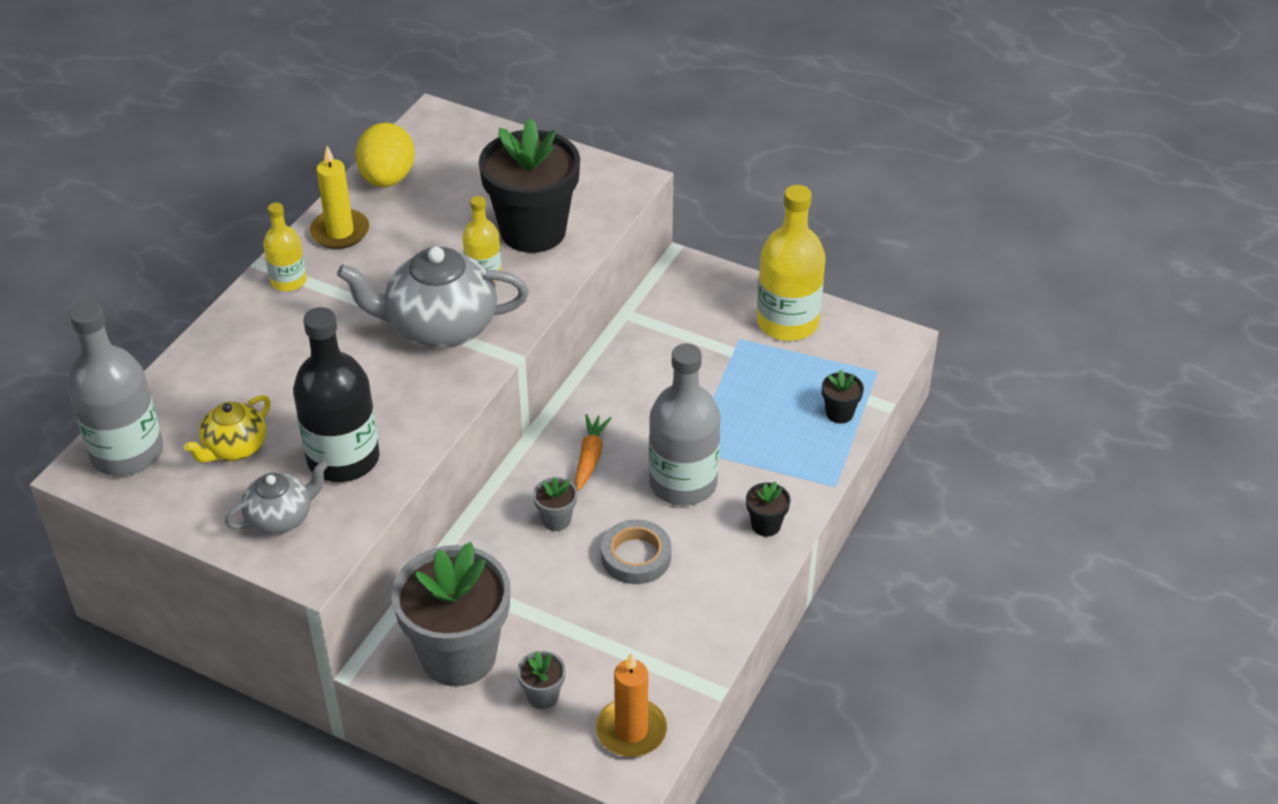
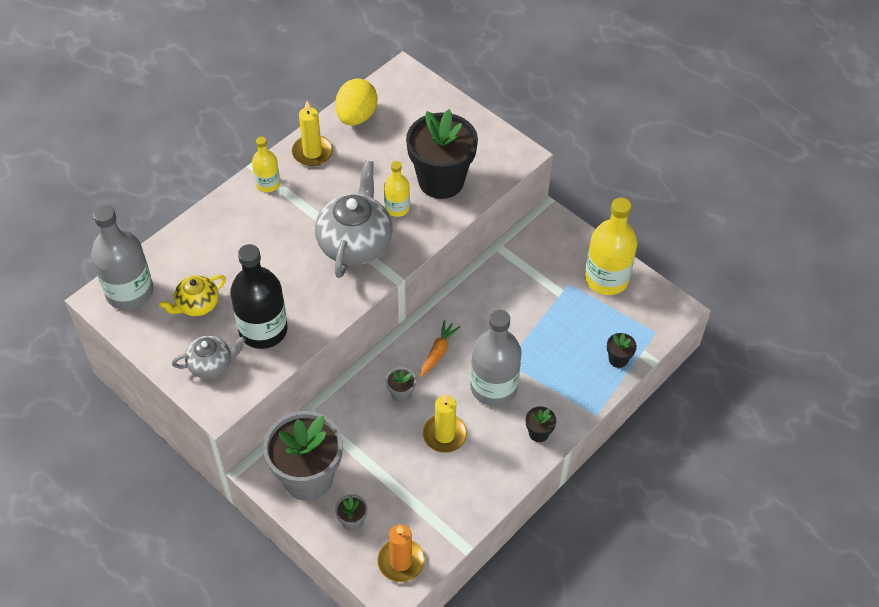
camera: 15 degrees right, 10 degrees up
grey teapot [337,247,529,348] -> grey teapot turned 90 degrees clockwise [315,160,393,278]
grey tape [601,520,671,584] -> yellow candle [423,394,467,453]

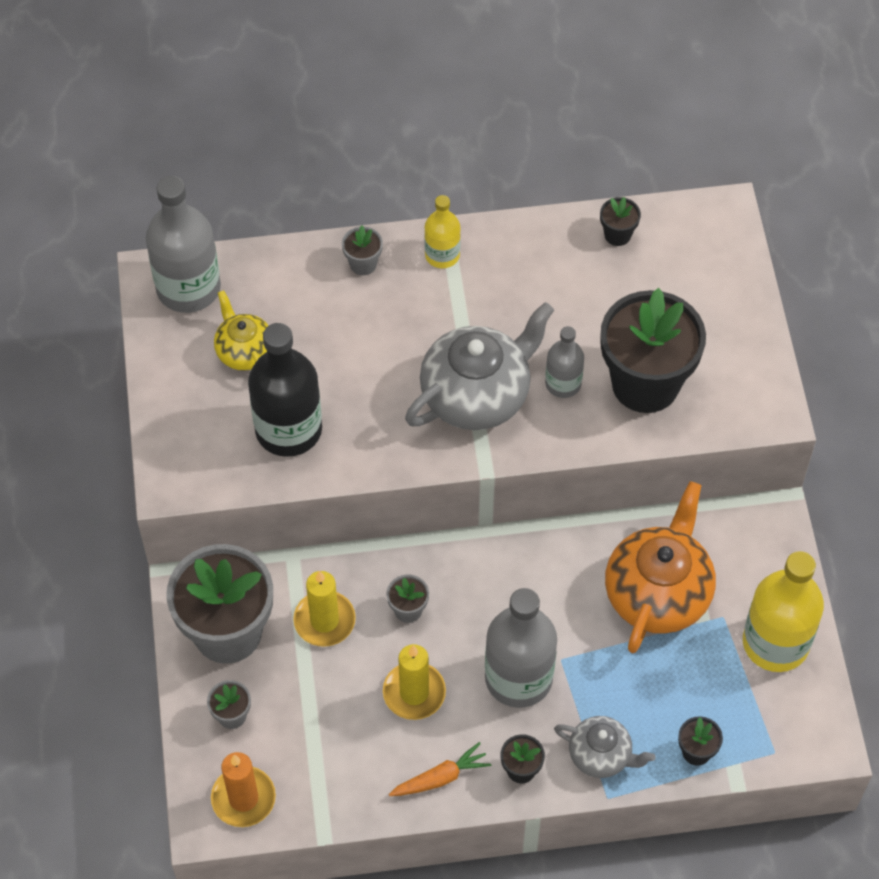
camera: 40 degrees right, 5 degrees up
yellow teapot [159,275,226,316] -> yellow teapot turned 60 degrees clockwise [214,290,269,371]
grey teapot [172,336,246,378] -> grey teapot moved to [554,716,655,778]
yellow candle [292,101,333,166] -> yellow candle moved to [293,571,356,647]
yellow egg [335,78,377,126] -> black flower pot [600,197,641,246]
yellow bottle [384,161,410,217] -> grey bottle [545,326,584,398]
orange carrot [420,320,460,377] -> orange carrot moved to [389,742,491,796]
none -> grey flower pot [342,225,383,275]
none -> orange teapot [605,481,716,653]

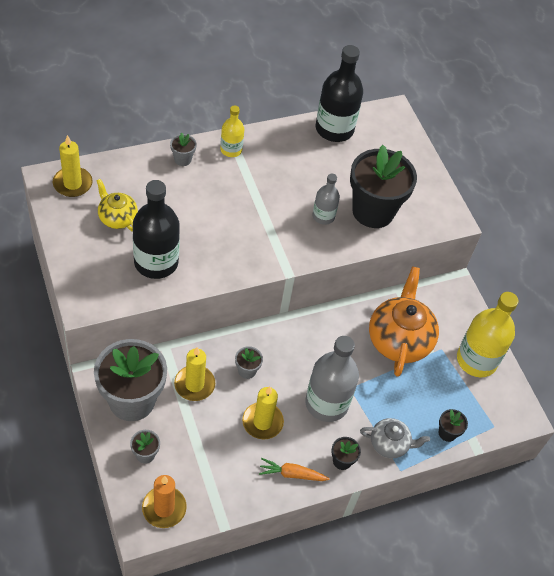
camera: 20 degrees left, 5 degrees down
grey bottle [146,176,221,313] -> yellow candle [53,135,92,197]
orange carrot [389,742,491,796] -> orange carrot turned 135 degrees counterclockwise [259,458,330,481]
grey teapot [405,302,554,430] -> none
black flower pot [600,197,641,246] -> black bottle [316,45,363,142]

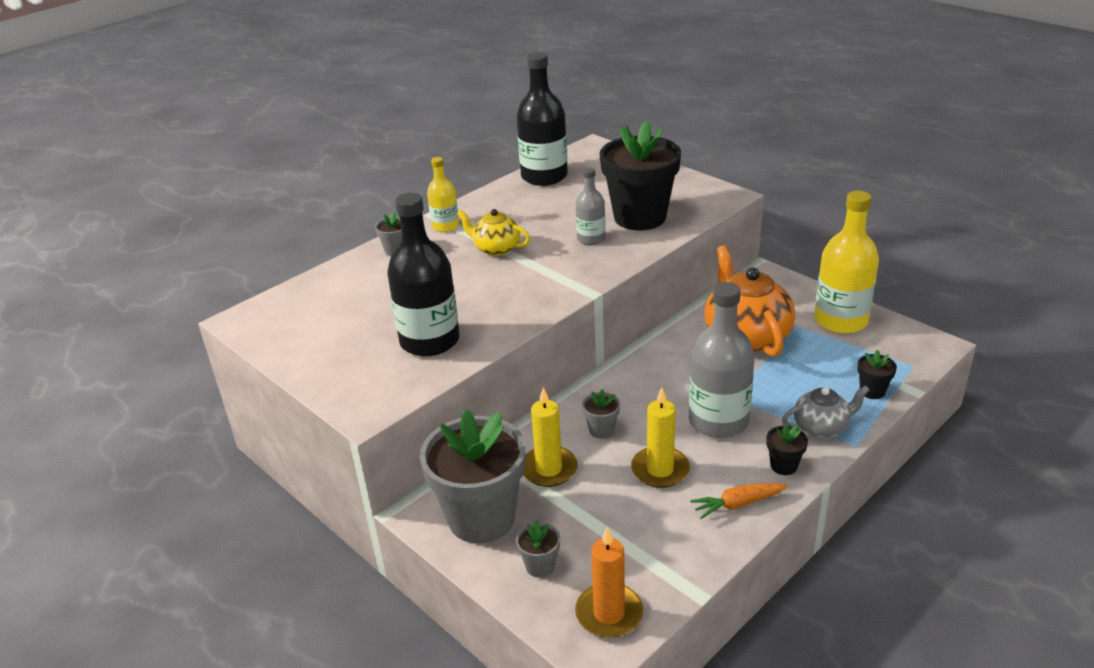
camera: 15 degrees left, 20 degrees down
yellow candle [53,135,92,197] -> none
yellow teapot [96,179,138,232] -> yellow teapot moved to [457,209,530,256]

